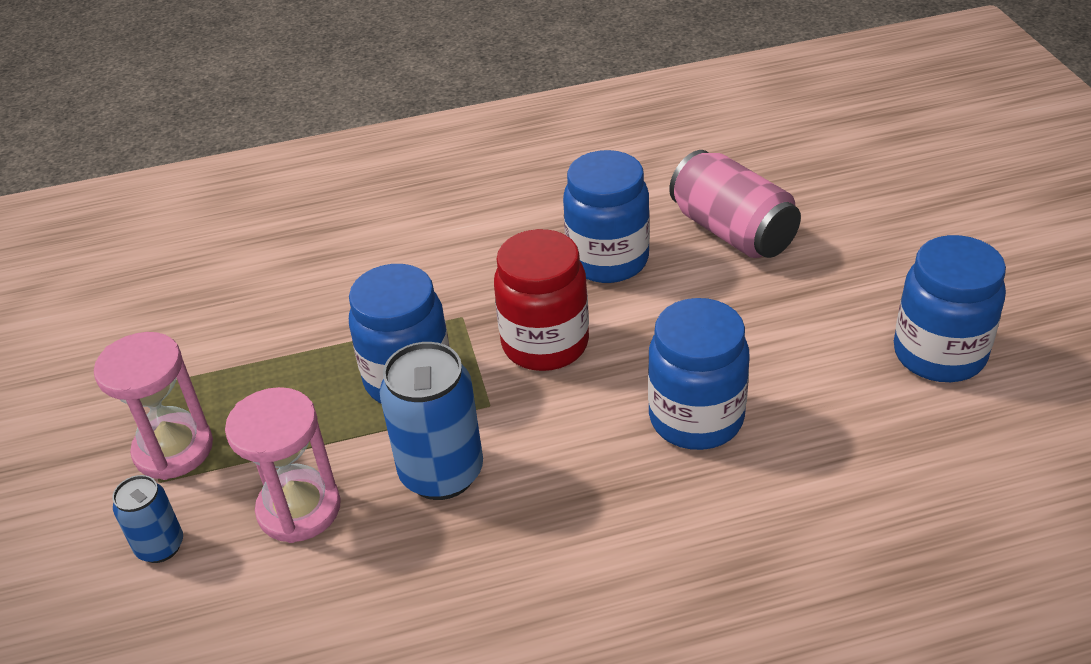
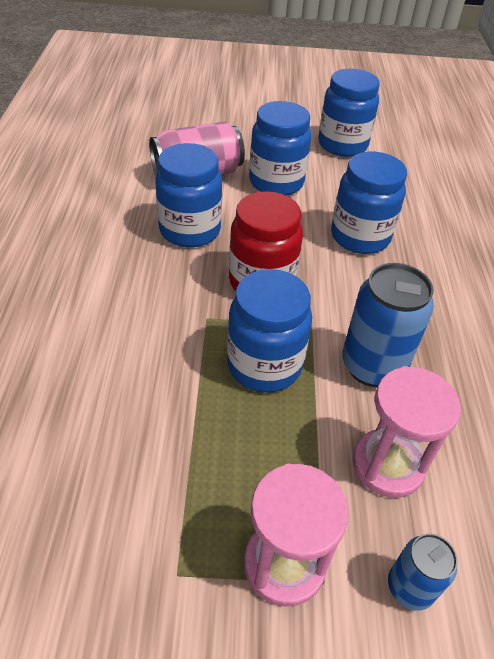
camera: 80 degrees left, 5 degrees up
none -> blue jar [249,101,311,196]

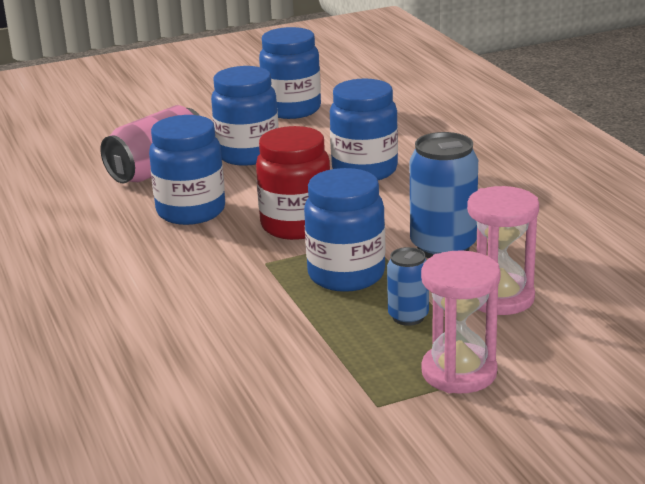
camera: 20 degrees left, 20 degrees down
blue can [388,534,458,611] -> blue can moved to [387,247,429,326]

